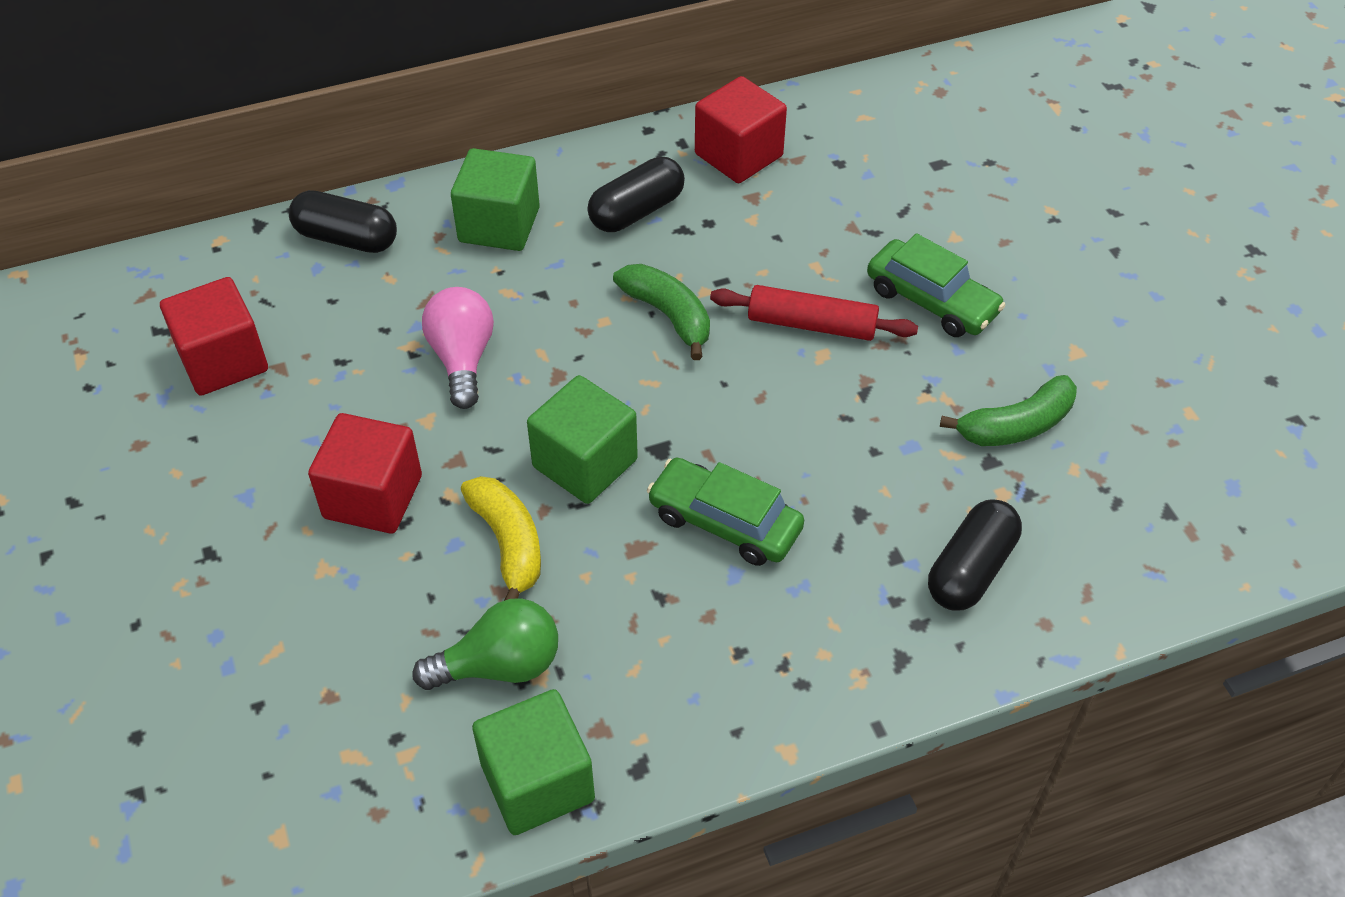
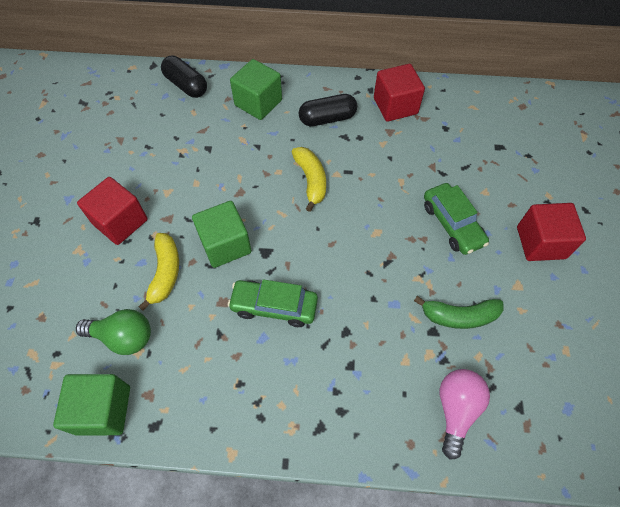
camera: 25 degrees right, 10 degrees up
red cube [160,277,268,395] -> red cube moved to [517,203,586,261]
pink light bulb [422,287,494,409] -> pink light bulb moved to [440,369,490,460]
green banana [613,264,710,360] -> yellow banana [292,147,326,212]
green car [647,458,804,566] -> green car turned 45 degrees counterclockwise [228,279,318,327]
red rolling pin [710,285,918,341] -> none
black capsule [928,499,1022,610] -> none

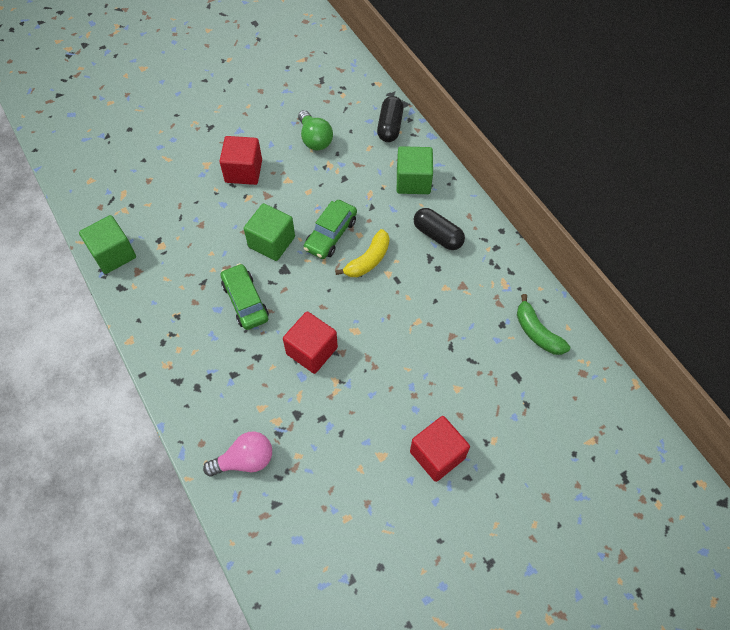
camera: 55 degrees right, 0 degrees up
green light bulb [76,309,151,355] -> green light bulb moved to [298,110,333,151]
yellow banana [138,233,179,311] -> none
red cube [374,64,425,122] -> red cube moved to [283,311,338,374]
green banana [414,296,504,329] -> green banana moved to [517,294,570,355]
green car [424,183,489,255] -> green car moved to [304,200,357,259]

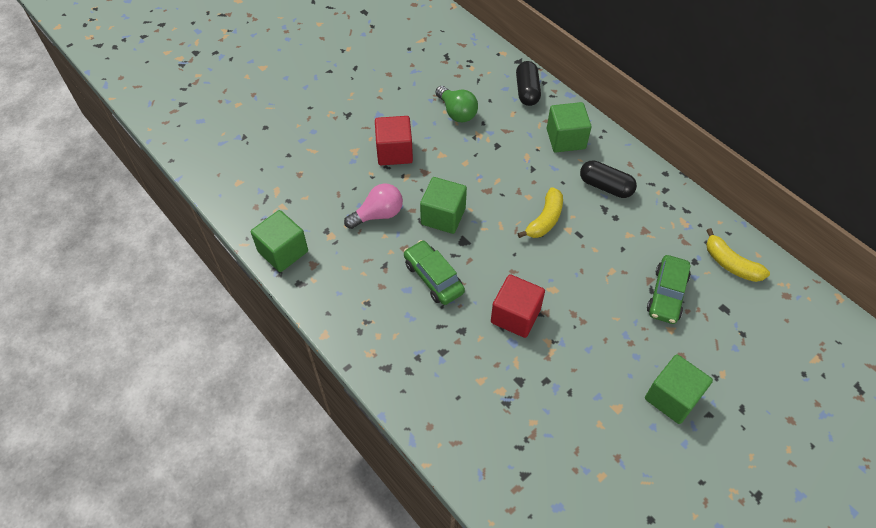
camera: 10 degrees left, 5 degrees down
pink light bulb [203,431,272,476] -> pink light bulb moved to [344,183,403,229]
green car [304,200,357,259] -> green car moved to [647,255,691,324]
red cube [410,416,470,482] -> green cube [645,354,713,424]
green banana [517,294,570,355] -> yellow banana [706,228,770,282]

